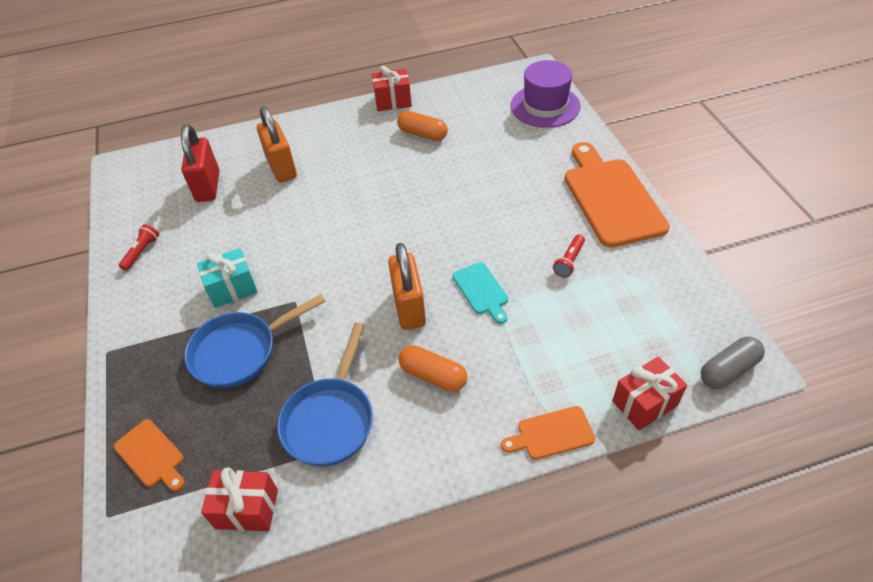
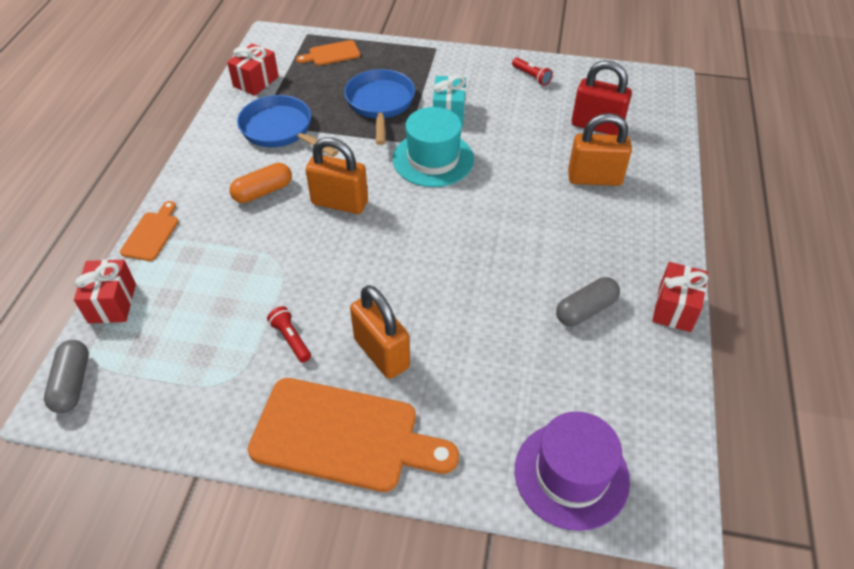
camera: 115 degrees right, 0 degrees up
orange capsule [397,111,448,141] -> grey capsule [556,277,620,326]
turquoise cutting board [452,262,508,324] -> none
none -> orange padlock [350,285,410,379]
none -> turquoise hat [393,107,474,187]

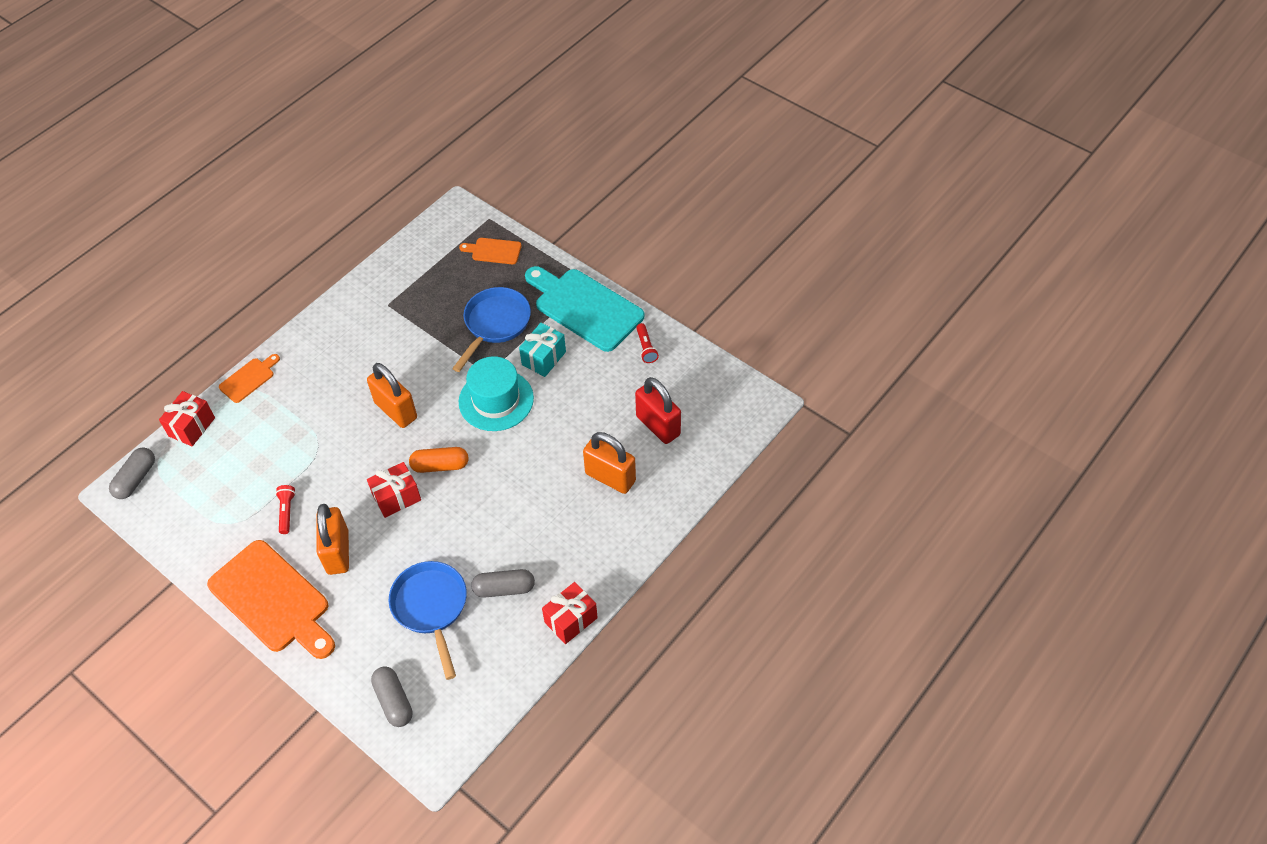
camera: 30 degrees right, 5 degrees up
red gift [227,43,279,96] -> red gift moved to [367,462,421,518]
orange capsule [230,163,292,203] -> orange capsule moved to [409,447,469,473]
blue pan [237,95,339,157] -> blue pan moved to [389,561,467,680]
purple hat [515,411,630,531] -> grey capsule [371,666,413,727]
none -> turquoise cutting board [525,266,644,352]

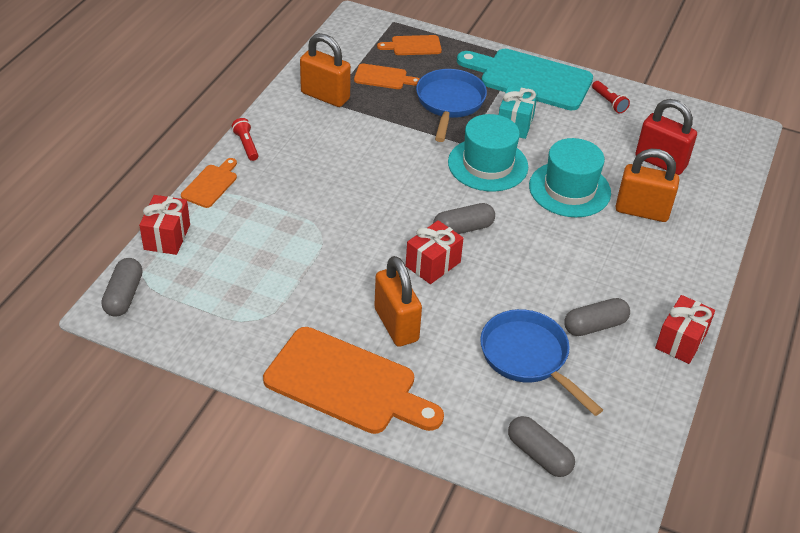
camera: 20 degrees left, 10 degrees down
red flashlight [275,485,296,534] -> red flashlight moved to [232,118,258,161]
orange padlock [367,363,417,428] -> orange padlock moved to [300,33,351,107]
orange capsule [409,447,469,473] -> grey capsule [433,203,495,234]
none -> orange cutting board [354,63,420,89]
none -> turquoise hat [529,138,611,217]

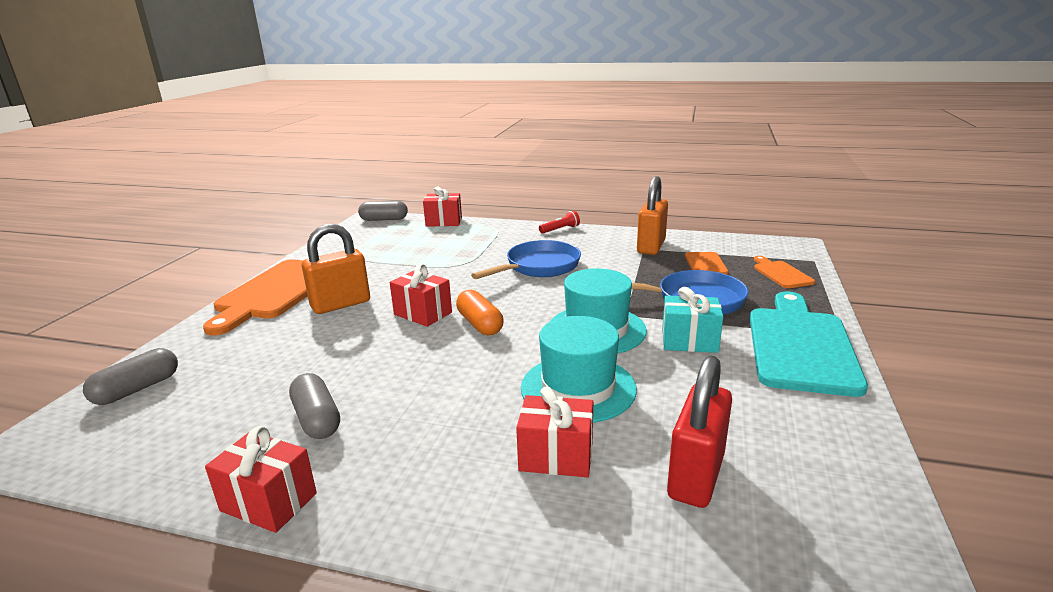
camera: 85 degrees right, 20 degrees down
orange cutting board [181,158,237,208] -> none
grey capsule [433,203,495,234] -> orange capsule [456,290,503,335]
blue pan [480,309,603,416] -> blue pan moved to [471,240,581,279]
red flashlight [592,81,630,113] -> none
orange padlock [615,149,679,222] -> red gift [516,386,593,477]

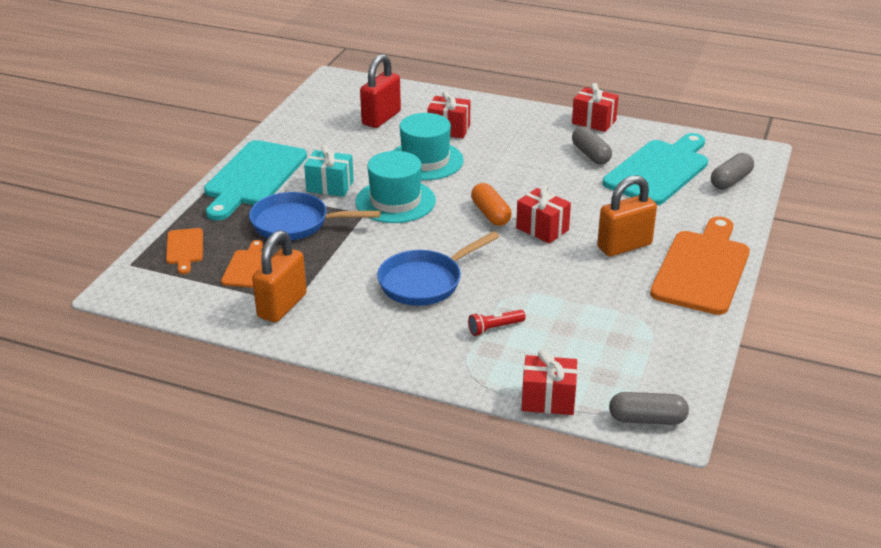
camera: 175 degrees left, 10 degrees up
red flashlight [539,211,580,234] -> red flashlight moved to [468,310,526,336]
none -> turquoise cutting board [603,133,708,205]

